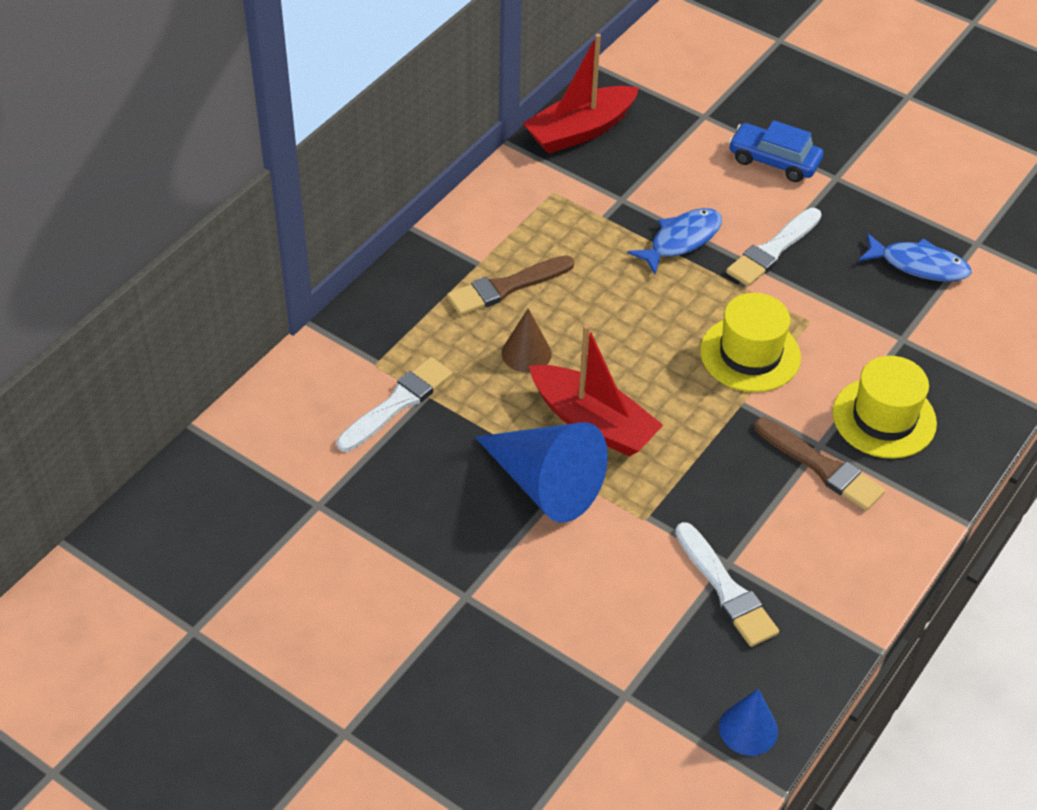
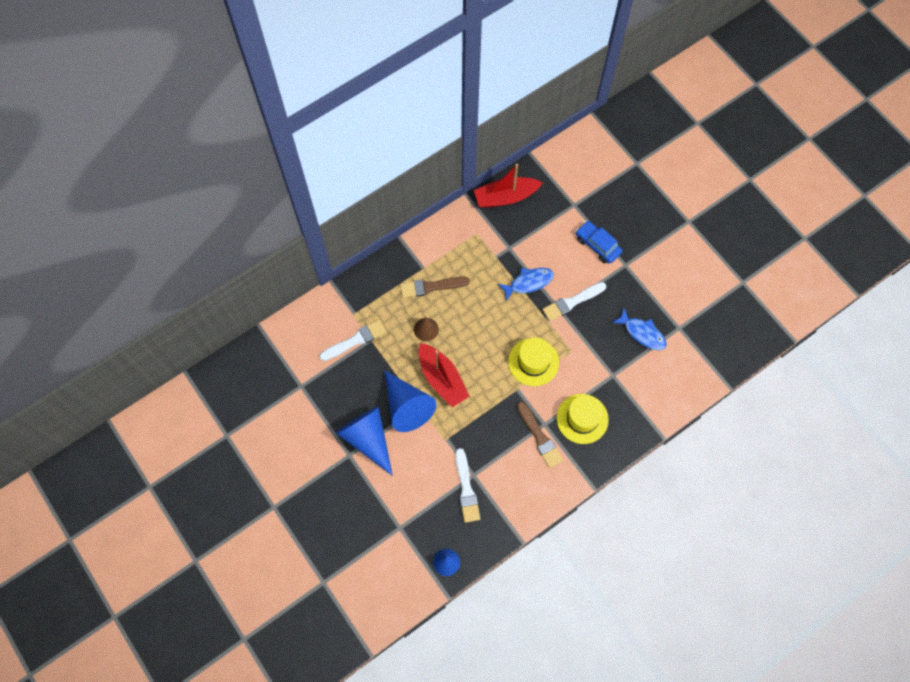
camera: 20 degrees right, 20 degrees up
none -> blue cone [336,406,393,476]

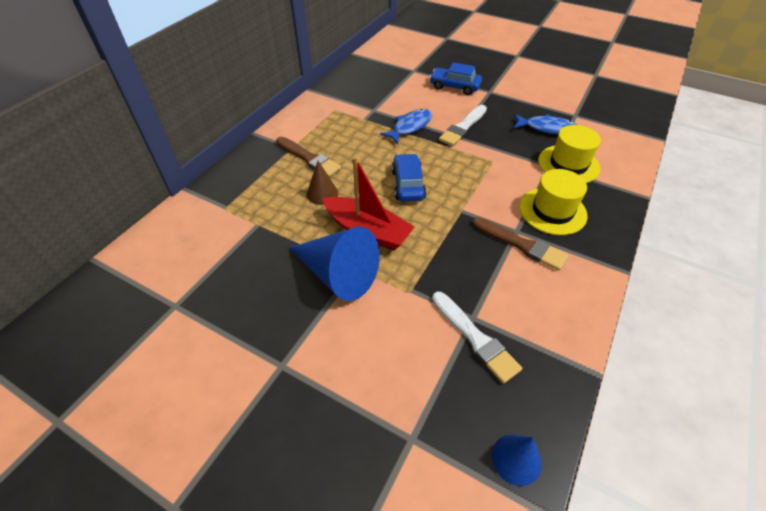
camera: 25 degrees left, 20 degrees down
white brush [320,320,386,361] -> none
blue cone [336,406,393,476] -> none
brown brush [400,277,470,298] -> brown brush turned 105 degrees counterclockwise [276,137,341,177]
red boat [474,164,543,208] -> none
yellow hat [508,337,559,386] -> yellow hat moved to [538,125,601,183]
none -> blue car [392,154,426,201]

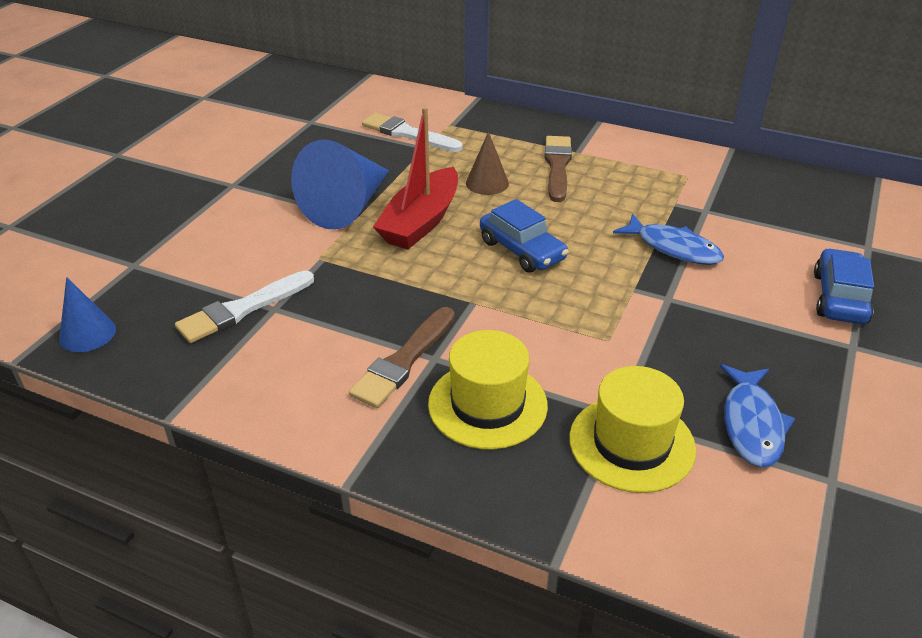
camera: 85 degrees right, 10 degrees down
brown brush [276,137,341,177] -> brown brush turned 150 degrees clockwise [545,136,572,202]
blue car [392,154,426,201] -> blue car turned 60 degrees clockwise [480,199,569,273]
white brush [439,105,487,146] -> white brush moved to [362,113,463,152]

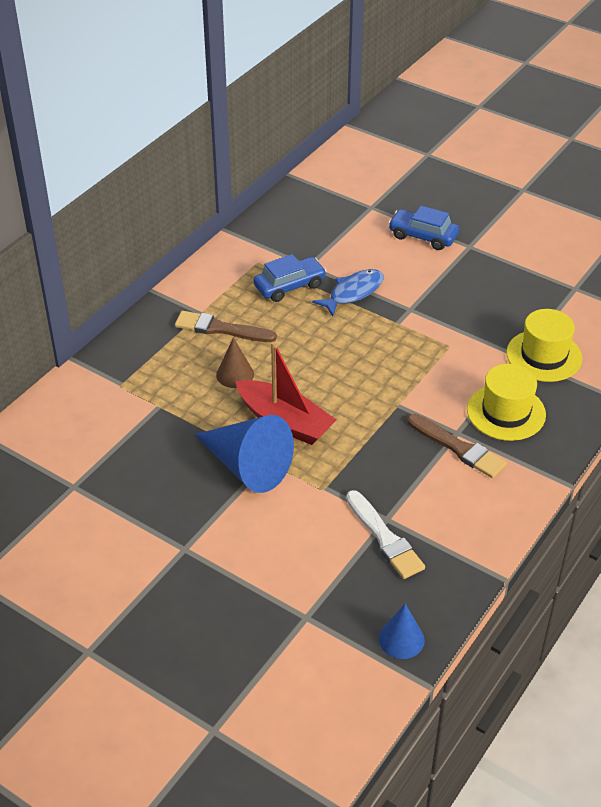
camera: 80 degrees left, 5 degrees up
white brush [362,113,463,152] -> none
blue car [480,199,569,273] -> blue car moved to [254,254,327,302]
blue fish [720,364,795,467] -> none

